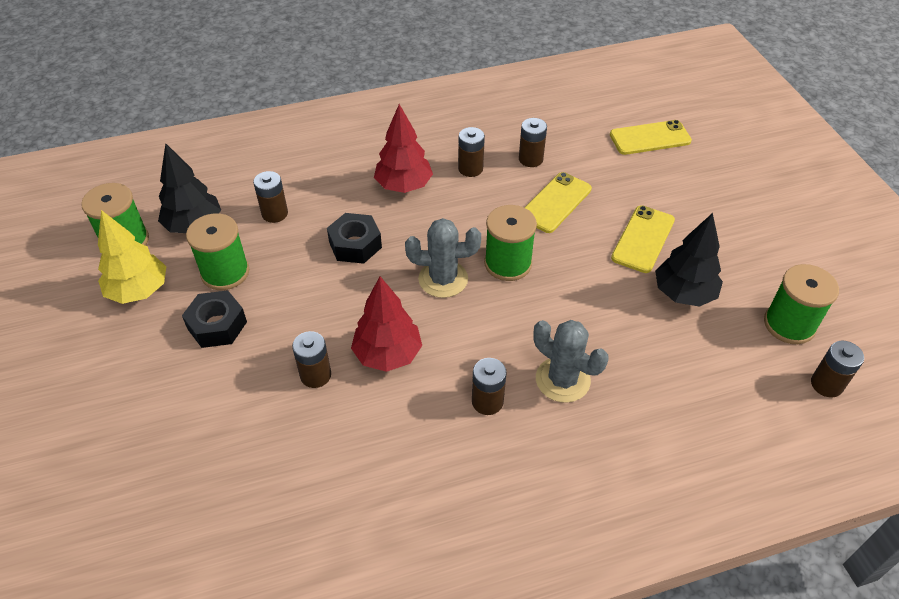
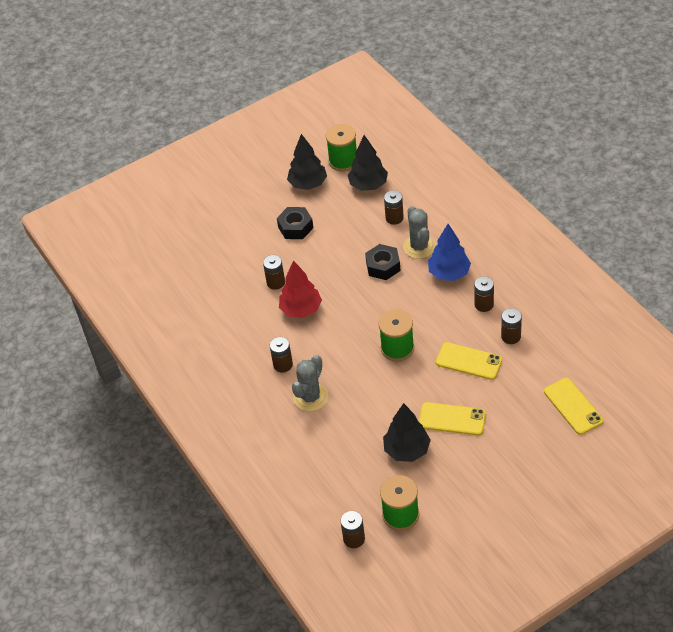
camera: 80 degrees right, 0 degrees up
yellow tree [98,210,167,304] -> black tree [287,134,327,190]
green spool [186,213,249,290] -> none
red tree [374,104,433,193] -> blue tree [428,224,471,281]
grey cactus [405,218,481,298] -> grey cactus moved to [403,206,436,259]

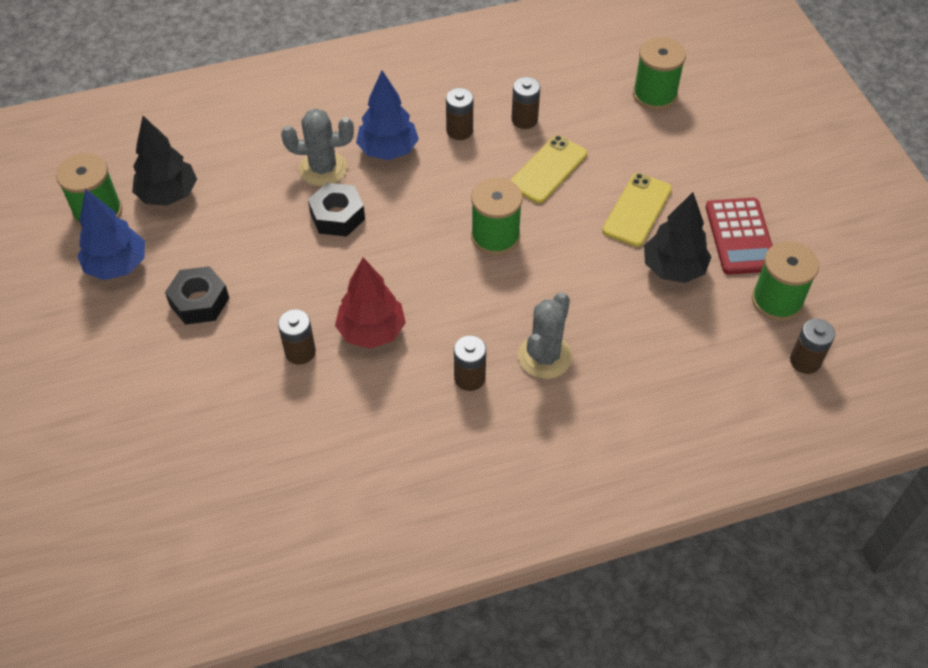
camera: 80 degrees left, 5 degrees up
black tree [287,134,327,190] -> blue tree [77,189,145,280]
grey cactus [292,355,328,411] -> grey cactus turned 75 degrees clockwise [518,292,572,379]
brown battery [384,190,404,225] -> none
yellow phone [544,378,603,435] -> green spool [633,37,686,110]
none -> red calculator [706,198,773,275]

